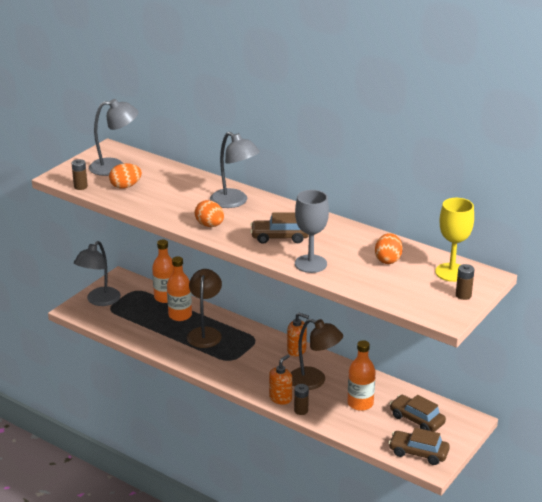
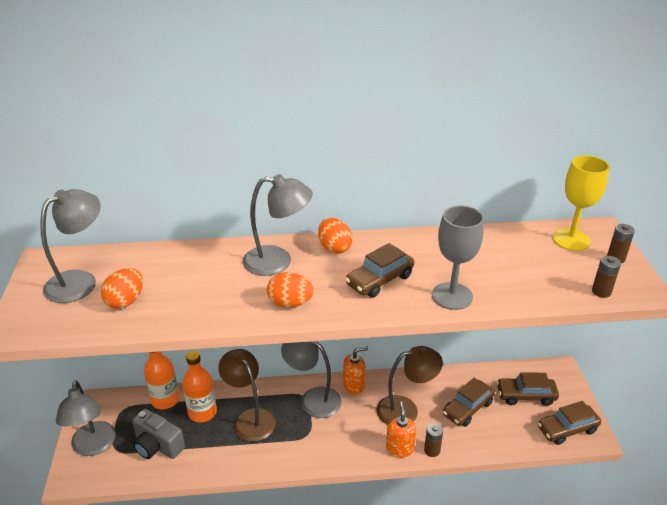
camera: 40 degrees left, 5 degrees up
brown battery [72,159,88,190] -> brown battery moved to [592,256,621,298]
orange bottle [347,340,376,411] -> brown car [443,378,495,427]
orange egg [375,233,403,264] -> orange egg moved to [318,218,353,254]
none -> grey camera [132,409,185,459]
none -> grey lamp [281,341,342,418]

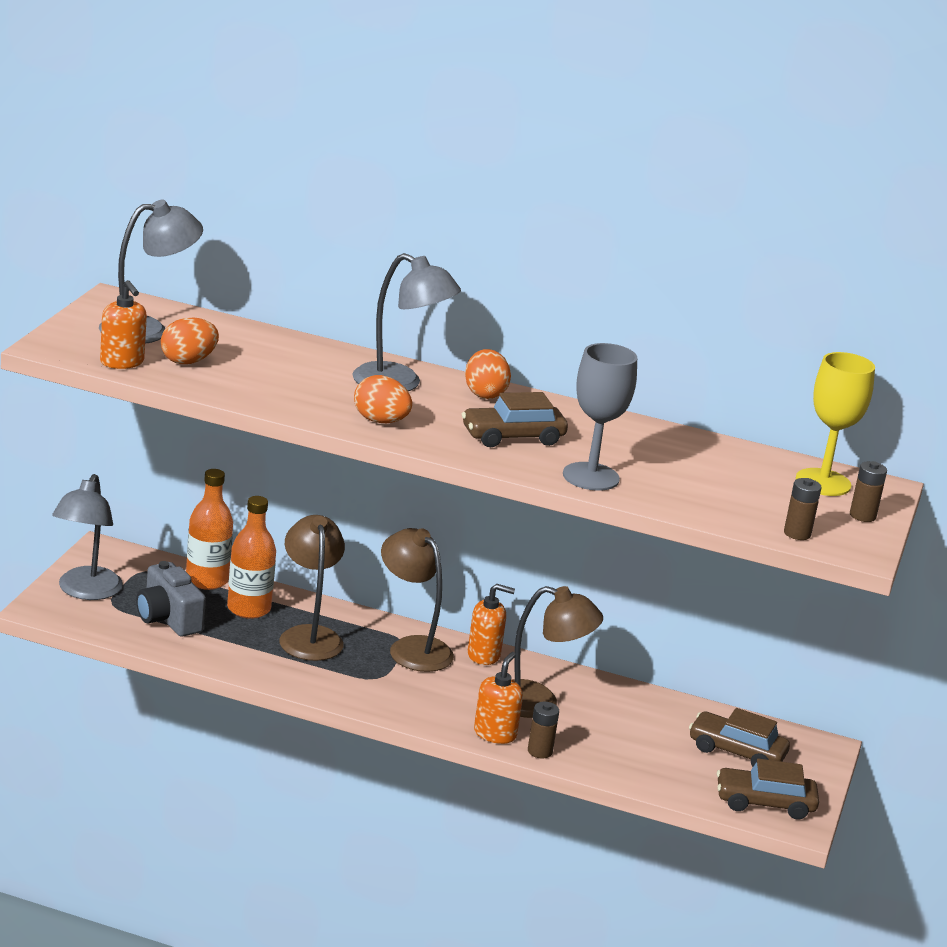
camera: 20 degrees right, 10 degrees down
grey lamp [281,341,342,418] -> brown lamp [381,528,454,672]
brown car [443,378,495,427] -> none
none -> orange soap dispenser [100,280,147,369]

